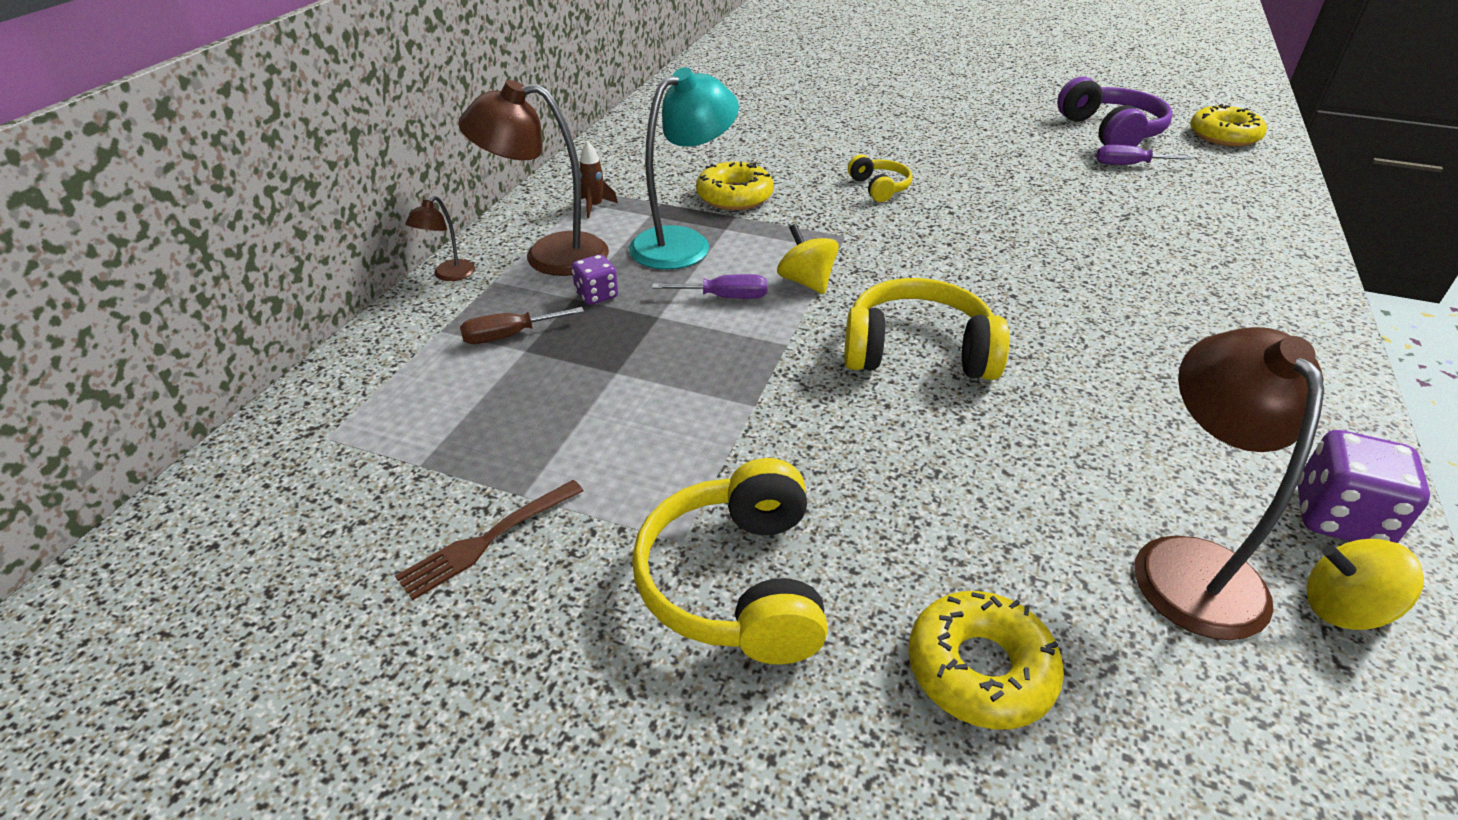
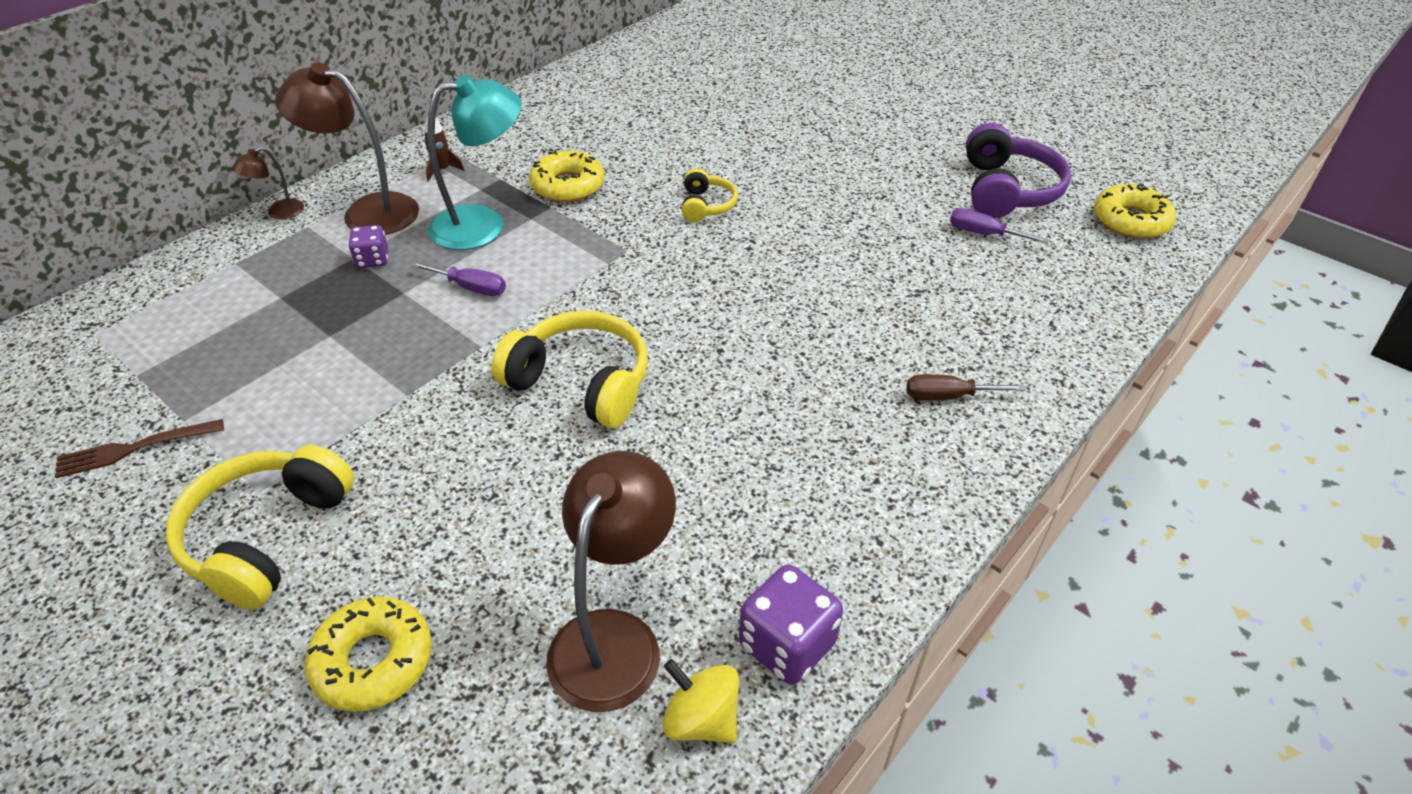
camera: 20 degrees right, 5 degrees up
brown screwdriver [460,307,584,344] -> brown screwdriver moved to [907,374,1026,400]
yellow spinning top [777,224,839,294] -> none

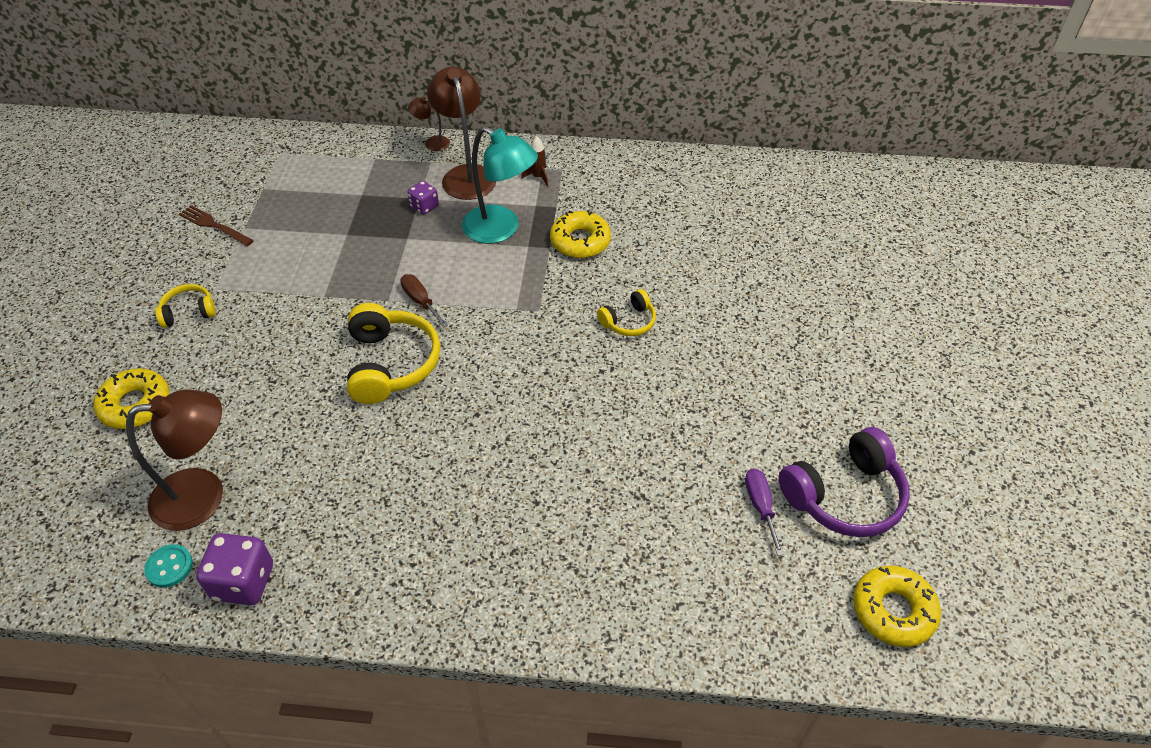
camera: 55 degrees right, 5 degrees up
yellow headphones [166,445,354,609] -> yellow headphones [155,284,216,328], size x0.54
purple screwdriver [410,261,506,296] -> none
yellow spinning top [663,659,739,743] -> turquoise button [144,544,193,588]
brown screwdriver [907,374,1026,400] -> brown screwdriver moved to [400,274,448,327]

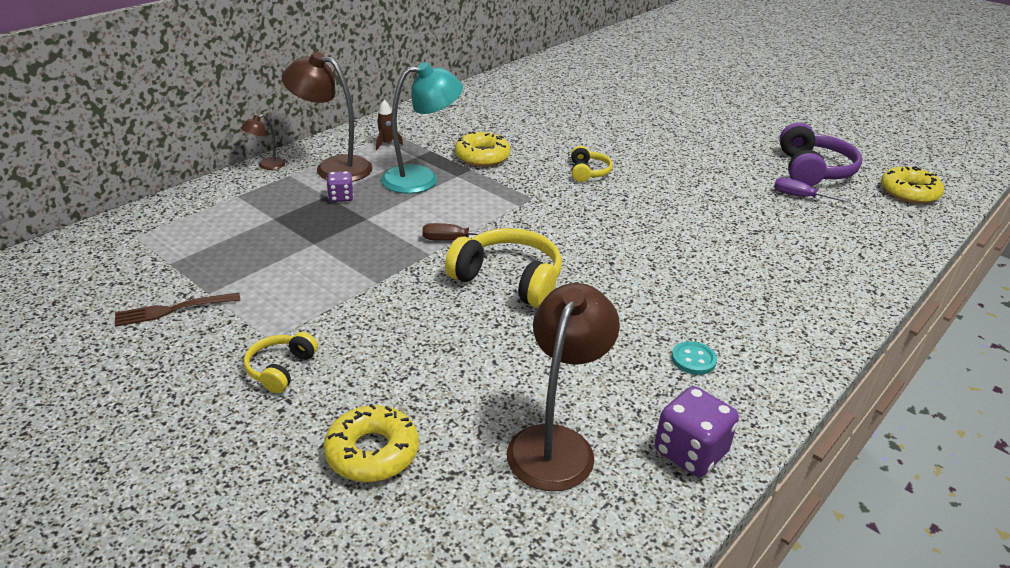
camera: 55 degrees left, 15 degrees down
turquoise button [144,544,193,588] -> turquoise button moved to [672,341,717,375]

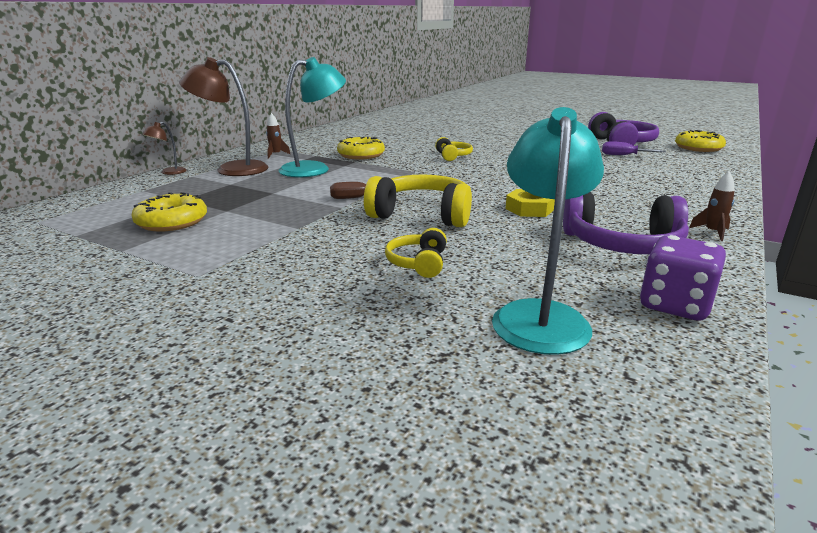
camera: 10 degrees left, 10 degrees down
brown fork [115,293,240,327] -> none
yellow headphones [244,332,318,393] -> yellow headphones moved to [385,228,447,278]
yellow donut [324,403,419,482] -> yellow donut moved to [131,192,207,232]
purple dice [326,171,353,202] -> none
brown lamp [507,283,620,491] -> turquoise lamp [492,107,604,355]
turquoise button [672,341,717,375] -> purple headphones [563,192,689,254]
none -> yellow nut [506,189,555,217]
none -> brown rocket [689,171,735,241]

